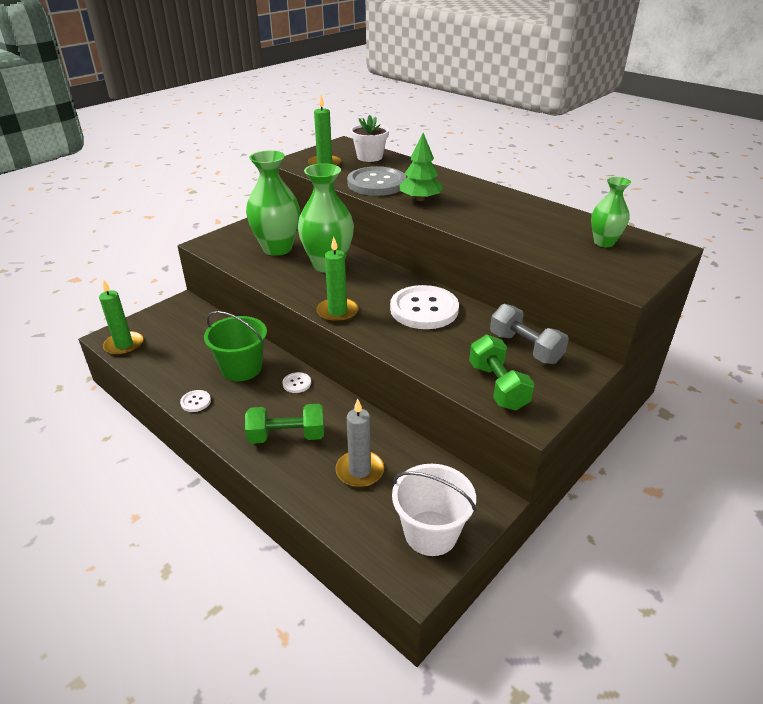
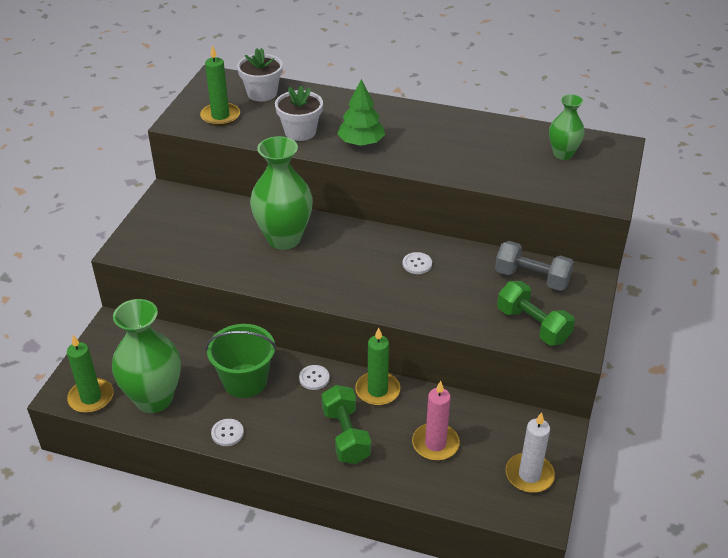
camera: 25 degrees left, 5 degrees up
green dumbbell [245,404,324,444] -> green dumbbell turned 75 degrees counterclockwise [322,385,371,464]
green vase [246,150,300,256] -> green vase moved to [112,299,181,413]
green candle [316,237,359,323] -> green candle moved to [355,328,400,406]
grey candle [335,399,384,488] -> pink candle [412,381,460,461]
grey button [347,166,406,196] -> white flower pot [275,85,323,141]
white button [390,285,459,329] -> white button [403,252,432,274], size x0.42
white bucket [392,464,476,556] -> white candle [506,412,555,493]

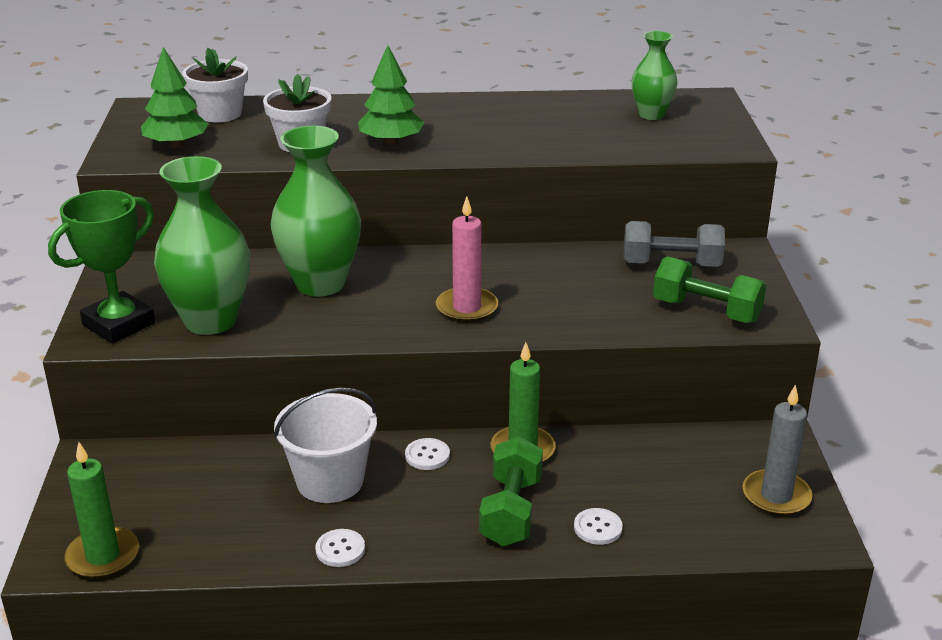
camera: 20 degrees left, 10 degrees down
green vase [112,299,181,413] -> green vase moved to [154,156,250,335]
green candle [200,45,240,126] -> green tree [141,47,208,148]
green bucket [206,324,276,398] -> white bucket [274,388,377,503]
green dumbbell [322,385,371,464] -> green dumbbell turned 45 degrees clockwise [479,436,543,546]
white button [403,252,432,274] -> white button moved to [574,508,623,545]
pink candle [412,381,460,461] -> pink candle moved to [436,196,498,323]
white candle [506,412,555,493] -> grey candle [743,385,812,516]
none -> green trophy [48,190,155,344]

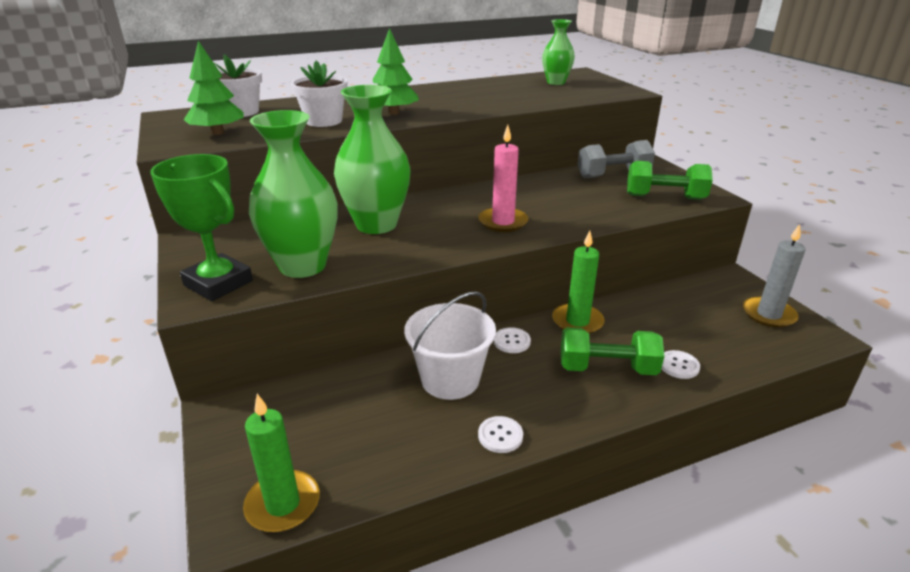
camera: 20 degrees left, 0 degrees up
green trophy [48,190,155,344] -> green trophy turned 75 degrees counterclockwise [150,154,253,301]
green dumbbell [479,436,543,546] -> green dumbbell turned 75 degrees counterclockwise [561,327,664,375]

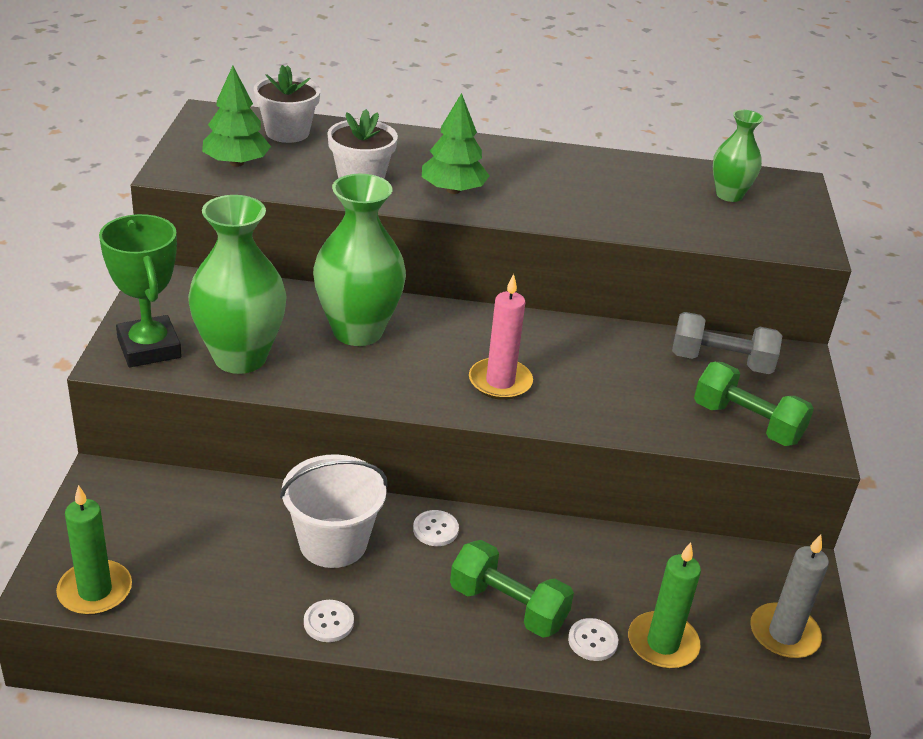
camera: 25 degrees right, 5 degrees up
green candle [552,231,605,334] -> green candle moved to [628,542,701,669]

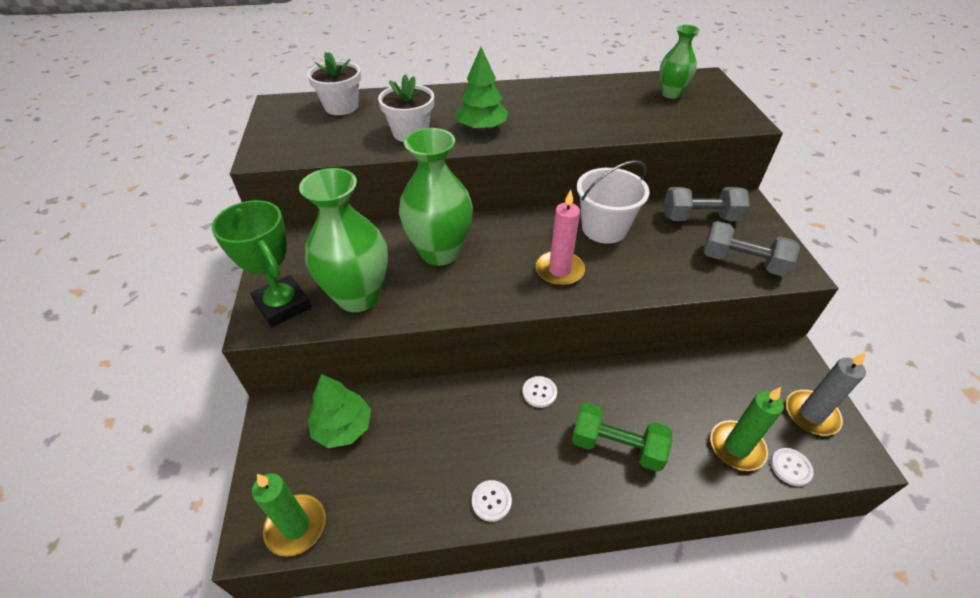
camera: 10 degrees left, 10 degrees up
green tree [202,66,271,167] -> green tree moved to [308,374,371,448]
white bucket [280,454,388,568] -> white bucket moved to [577,160,649,244]
white button [568,618,618,661] -> white button moved to [771,448,814,486]
green dumbbell [694,362,814,446] -> grey dumbbell [703,221,800,277]

